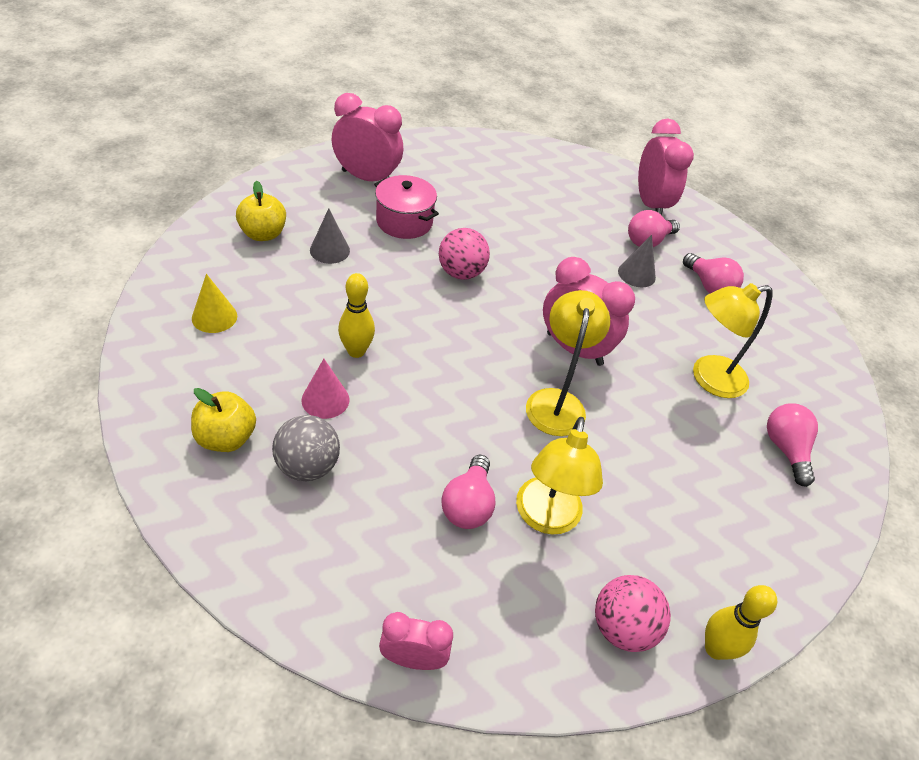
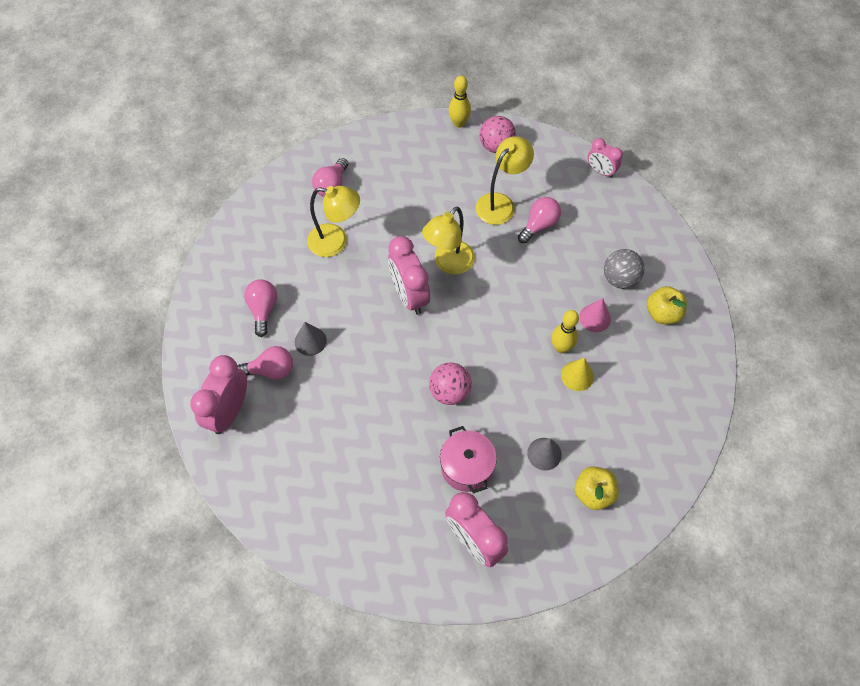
camera: 145 degrees left, 15 degrees up
yellow cone [192,274,237,333] -> yellow cone moved to [561,358,594,391]

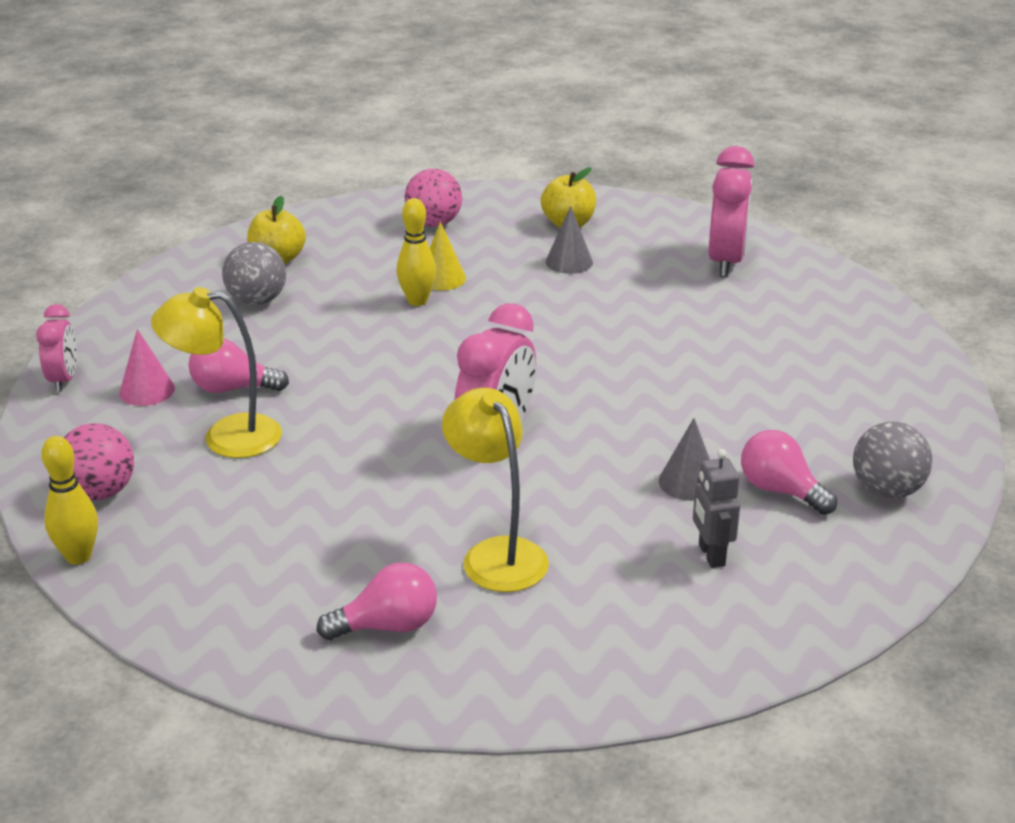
camera: 130 degrees left, 30 degrees down
pink clock [190,355,247,434] -> grey ball [853,422,932,498]
pink light bulb [244,279,277,337] -> grey robot [693,449,740,568]
yellow lamp [422,207,475,274] -> none
pink ball [429,362,472,405] -> pink ball moved to [404,169,462,227]
pink pot [440,426,497,494] -> none
pink cone [579,298,611,332] -> pink cone moved to [119,329,175,406]

